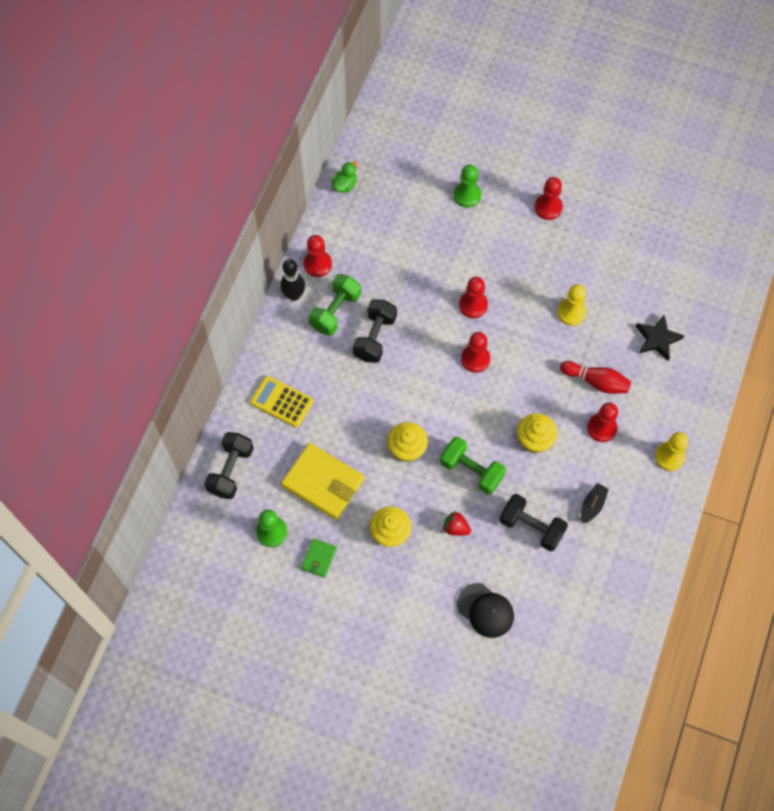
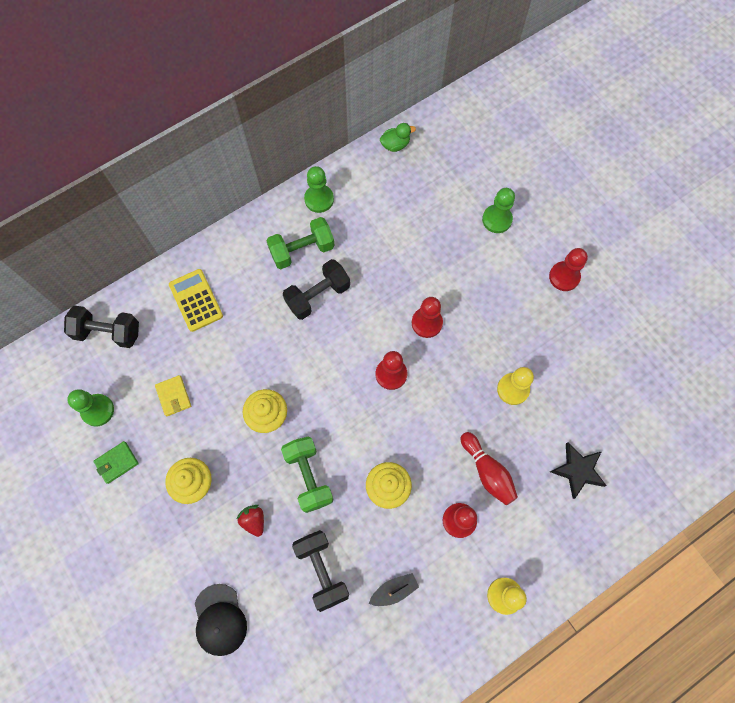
camera: 35 degrees right, 5 degrees up
black dumbbell [204,432,254,499] -> black dumbbell turned 45 degrees clockwise [64,305,139,348]
black bowling pin [280,259,305,301] -> none
yellow wallet [281,443,365,520] -> yellow wallet [155,375,191,417], size x0.48
red pawn [304,235,332,277] -> green pawn [304,166,334,213]

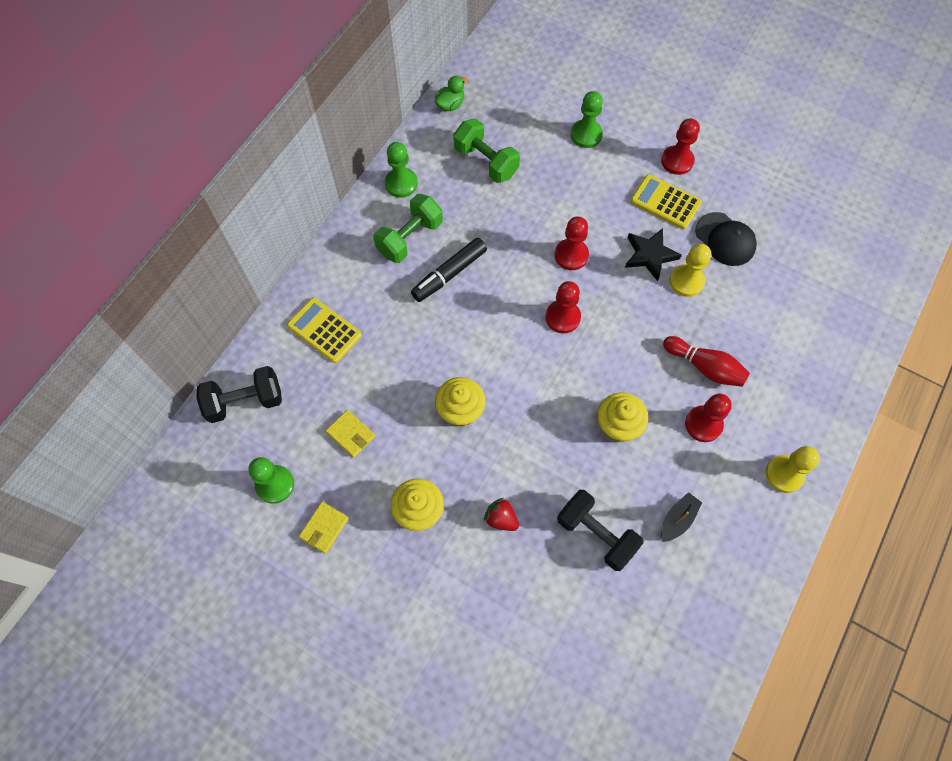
camera: 25 degrees left, 5 degrees down
green wallet [93,441,139,484] -> yellow wallet [299,502,349,554]
black cap [195,584,247,656] -> black cap moved to [695,212,757,266]
green dumbbell [281,436,334,513] -> green dumbbell moved to [453,119,520,183]
black dumbbell [283,259,350,320] -> black marker [411,238,487,302]
black star [550,442,607,499] -> black star moved to [625,228,682,281]
none -> yellow calculator [630,174,702,229]

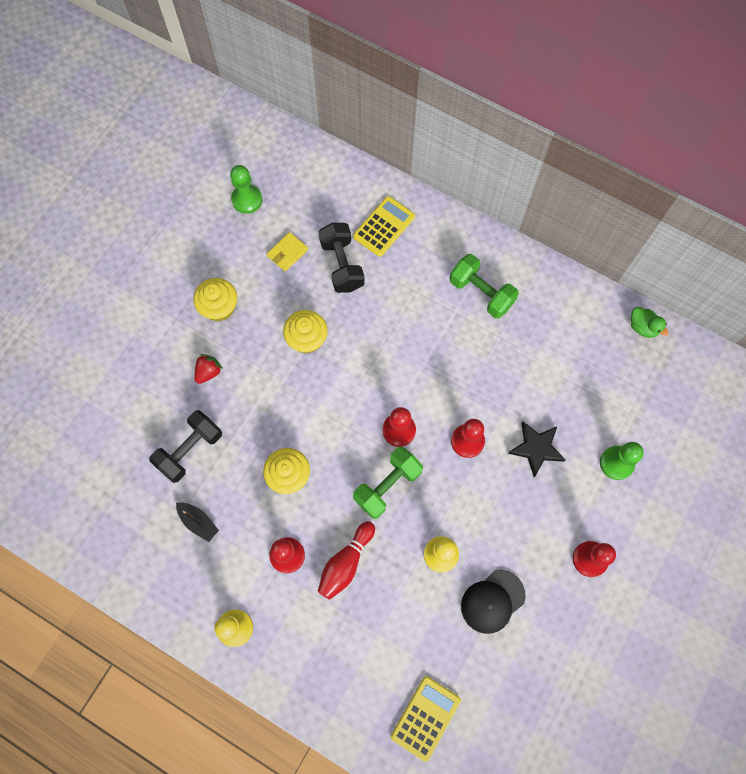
camera: 90 degrees right, 5 degrees up
black dumbbell [196,366,282,423] -> black dumbbell moved to [319,223,364,293]
yellow wallet [299,502,349,554] -> none
green pawn [385,142,418,198] -> none
black marker [411,238,487,302] -> none
green dumbbell [453,119,520,183] -> green dumbbell moved to [353,447,423,519]
black star [625,228,682,281] -> black star moved to [508,422,566,477]
yellow calculator [630,174,702,229] -> yellow calculator moved to [391,676,461,762]

